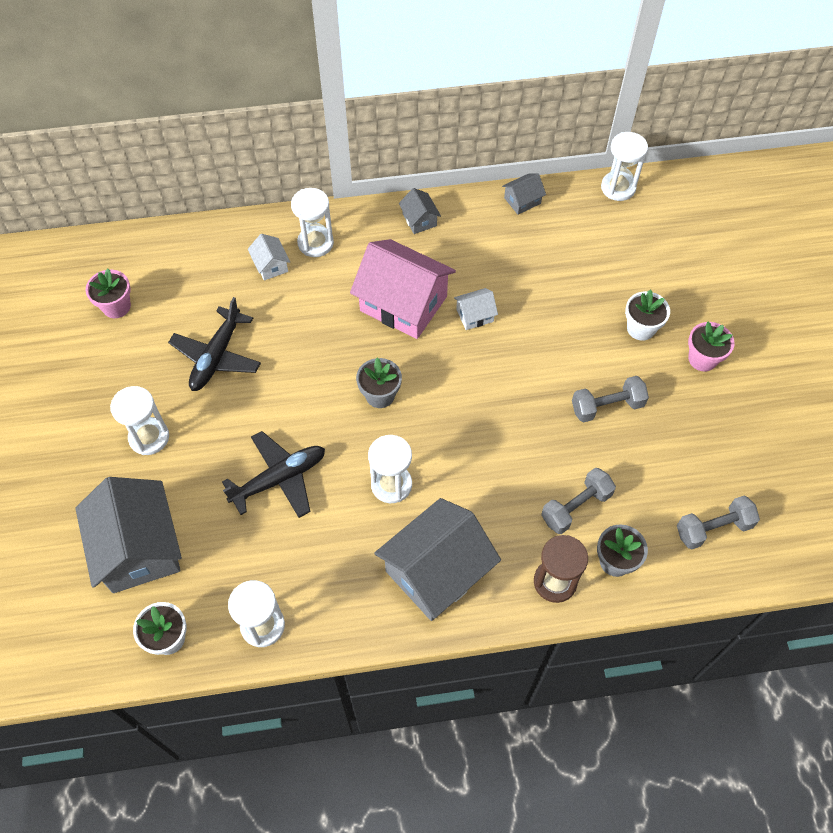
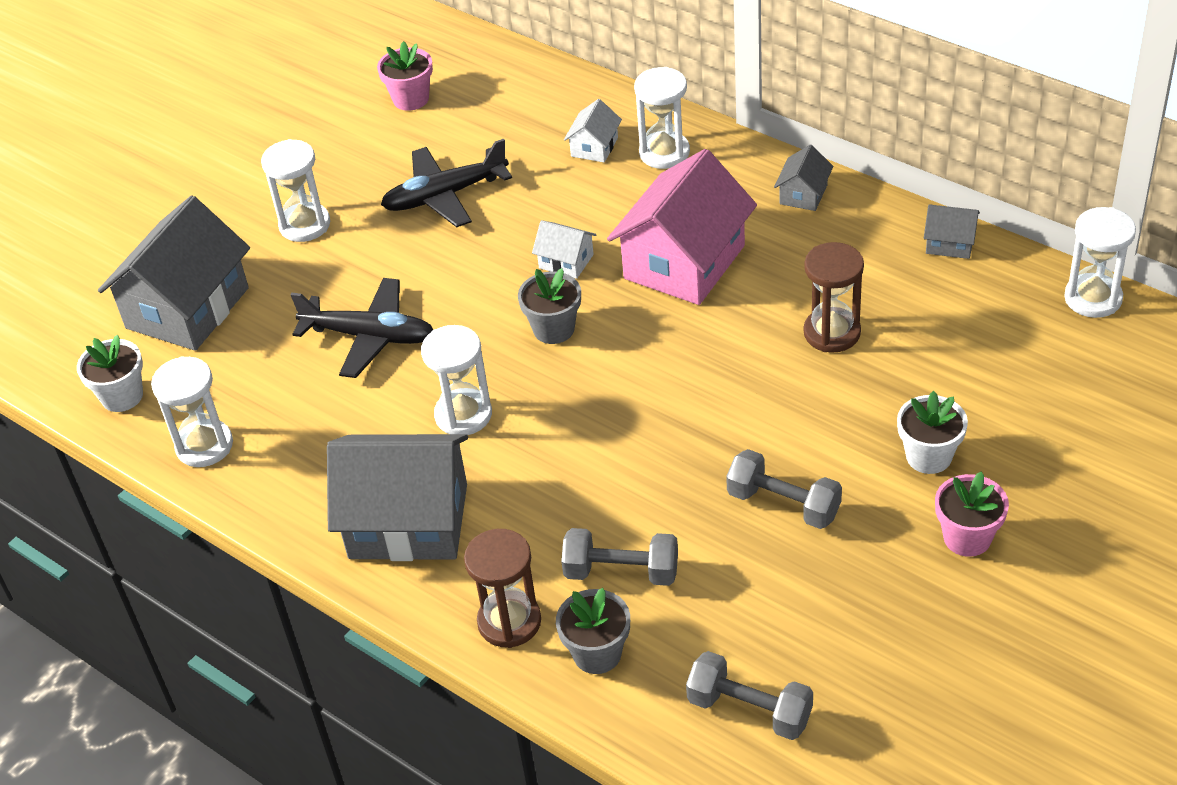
camera: 50 degrees right, 15 degrees down
pink house [350,239,456,339] -> pink house turned 45 degrees clockwise [607,149,757,305]
white house [454,288,498,330] -> white house moved to [532,220,596,279]
none -> brown hourglass [804,242,864,353]

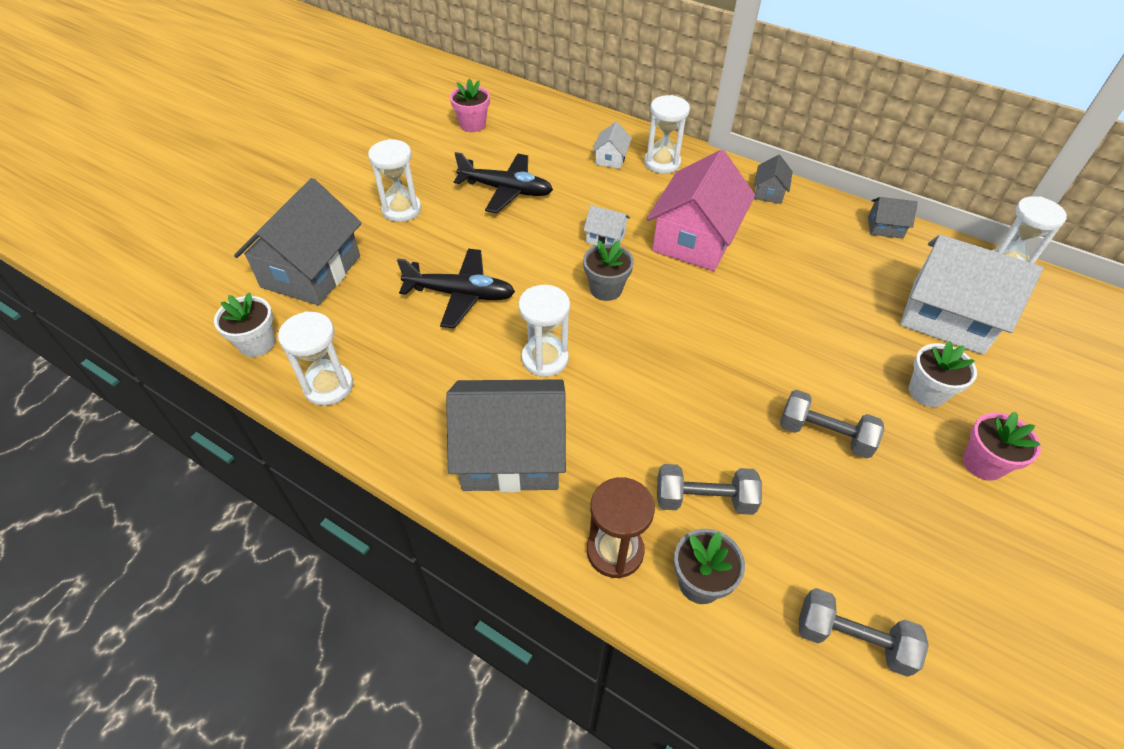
camera: 10 degrees left, 5 degrees up
black plane [381,139,512,227] -> black plane turned 135 degrees counterclockwise [454,152,553,213]
brown hourglass [804,242,864,353] -> none
none -> white house [900,235,1043,355]

